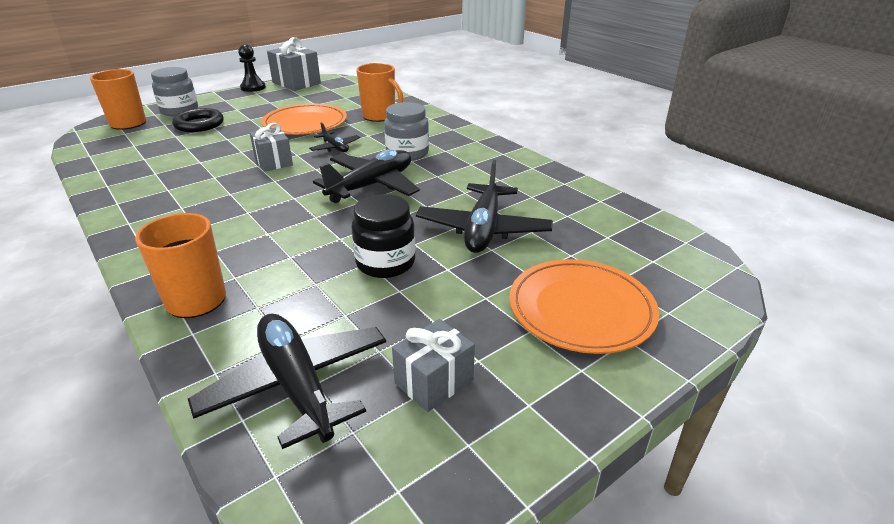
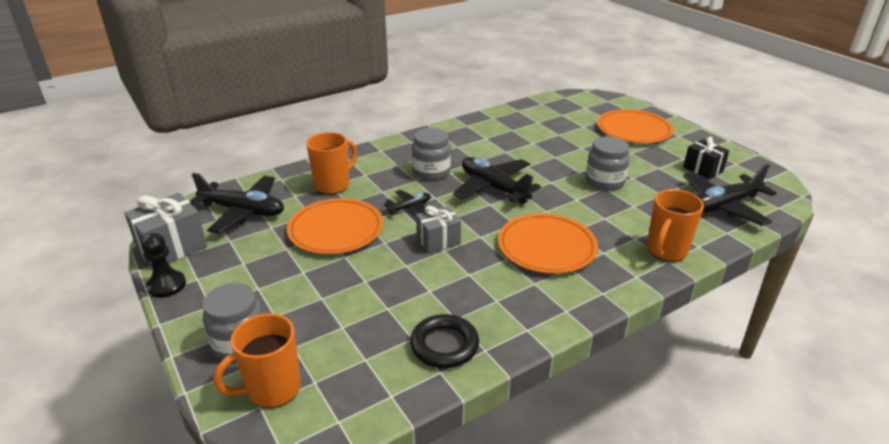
camera: 85 degrees left, 0 degrees up
black ring [172,108,224,132] -> black ring moved to [410,314,479,368]
black jar [352,194,416,278] -> grey jar [586,137,630,191]
grey gift [392,319,475,412] -> black gift [683,137,730,179]
black plane [416,160,553,253] -> black plane moved to [190,173,284,234]
none -> orange plate [498,213,598,274]

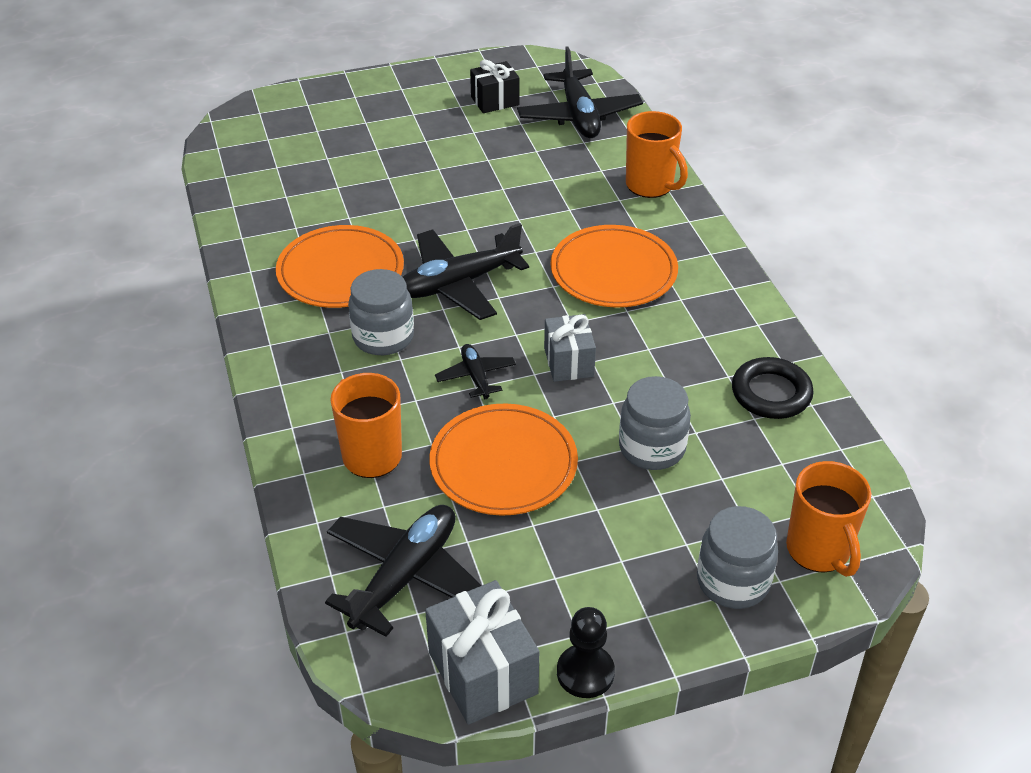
camera: 75 degrees left, 10 degrees up
grey jar [586,137,630,191] -> grey jar moved to [619,376,691,470]
orange plate [597,109,674,143] -> orange plate moved to [276,225,404,308]

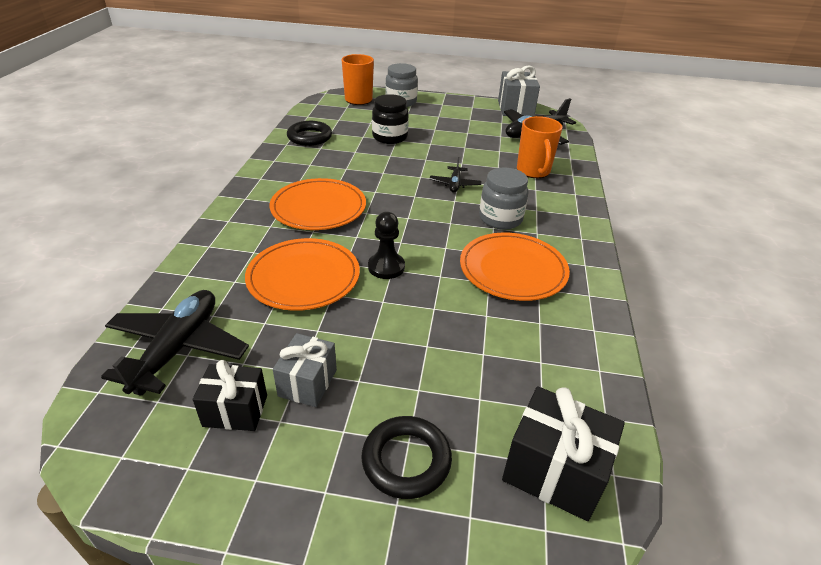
camera: 155 degrees left, 5 degrees down
black plane [403,223,529,320] -> none
orange plate [429,404,578,516] -> orange plate moved to [245,238,360,311]
grey gift [544,314,596,382] -> grey gift moved to [273,333,337,407]
black pawn [557,607,615,698] -> black pawn moved to [368,212,405,279]
grey jar [619,376,691,470] -> black jar [372,94,409,144]
orange mug [626,111,688,198] -> none
none -> black ring [361,416,452,499]
none -> black gift [502,386,625,521]

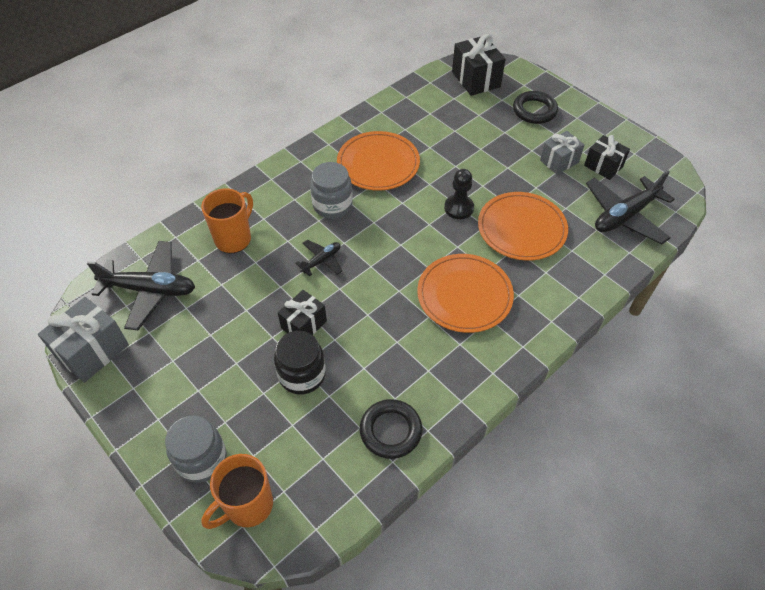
camera: 140 degrees left, 15 degrees up
none -> black gift [278,290,327,335]

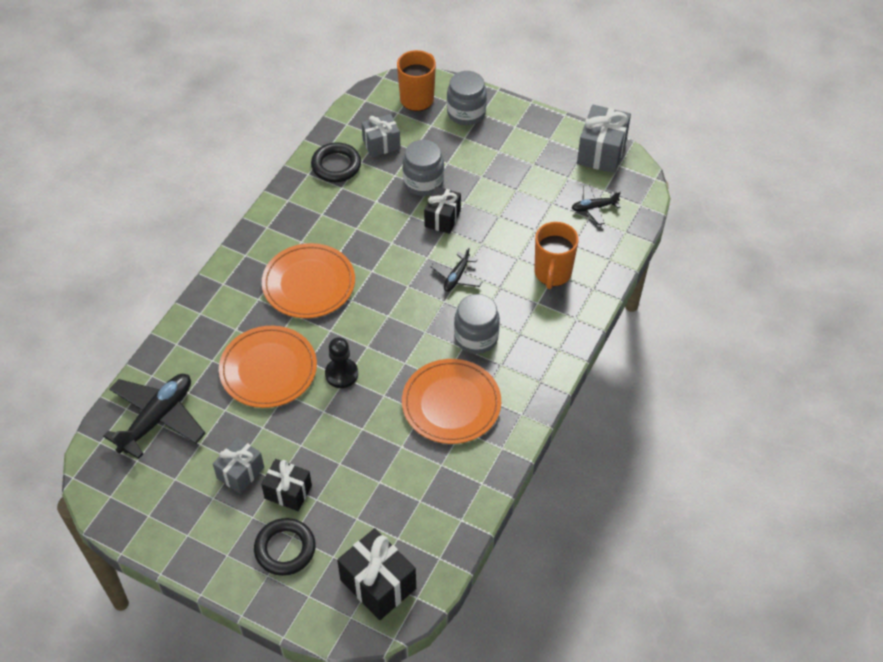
camera: 160 degrees right, 0 degrees up
black plane [87,241,195,330] -> black plane [572,185,621,225], size x0.52
black jar [274,331,326,395] -> grey jar [402,140,444,196]
black gift [584,135,630,180] -> black gift moved to [261,459,312,511]
none -> grey gift [362,114,401,157]

